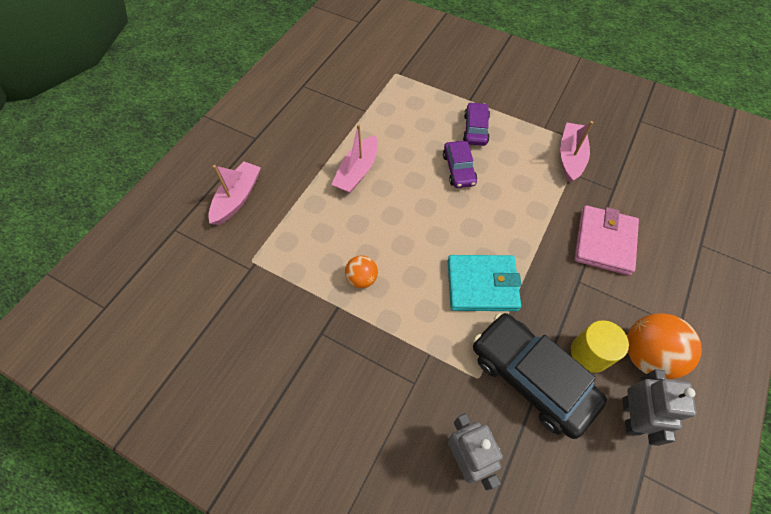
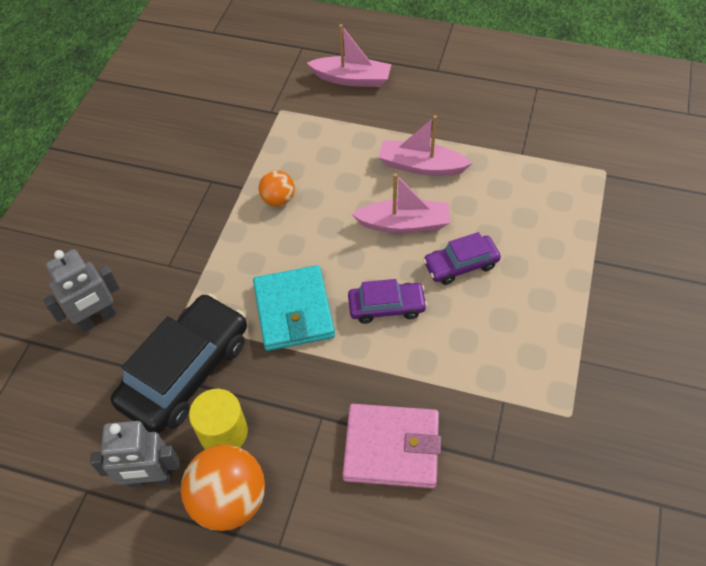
camera: 80 degrees right, 5 degrees down
purple car [463,102,490,146] -> purple car moved to [348,279,427,324]
pink boat [560,121,593,183] -> pink boat moved to [351,174,450,233]

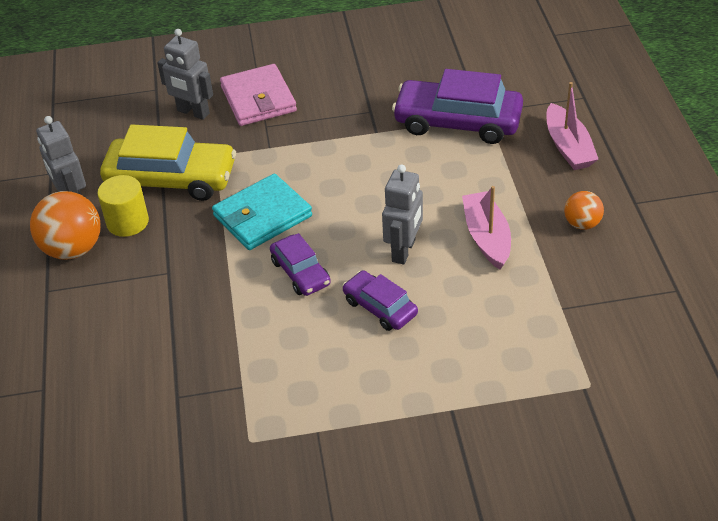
camera: 65 degrees right, 10 degrees down
black car [111,294,247,433] -> yellow car [100,124,236,201]
orange ball [259,170,295,207] -> orange ball moved to [564,191,604,230]
pink wallet [342,404,441,488] -> pink wallet moved to [220,64,297,126]
pink boat [351,174,450,233] -> grey robot [382,164,423,264]
none -> purple car [392,69,523,144]

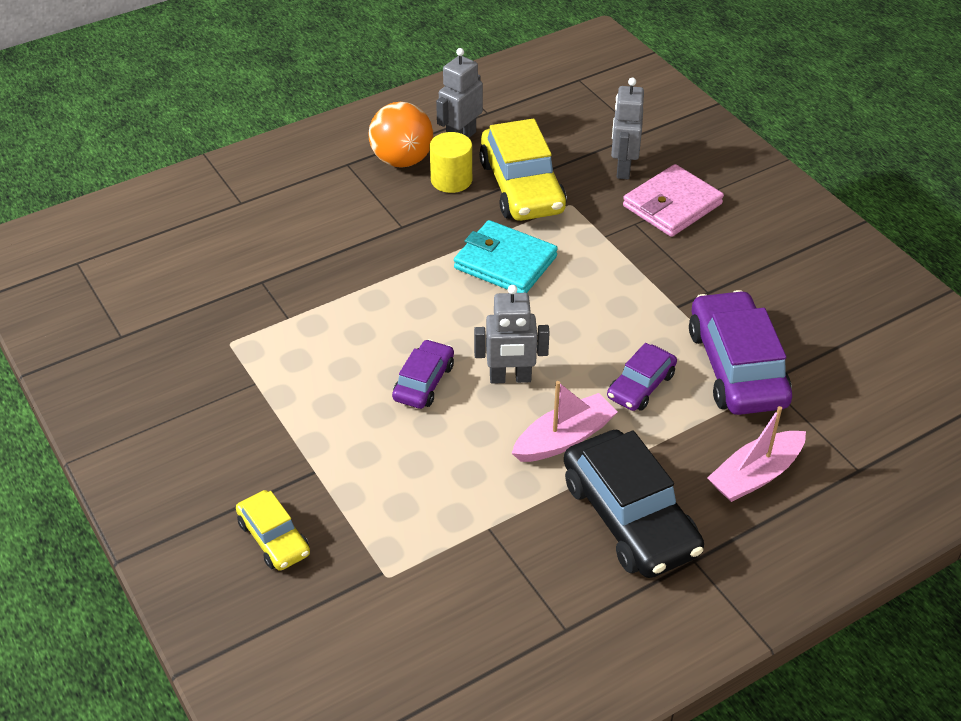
camera: 65 degrees right, 0 degrees up
purple car [270,233,331,296] -> purple car moved to [607,343,677,411]
orange ball [564,191,604,230] -> black car [564,430,704,578]
none -> yellow car [236,490,310,571]

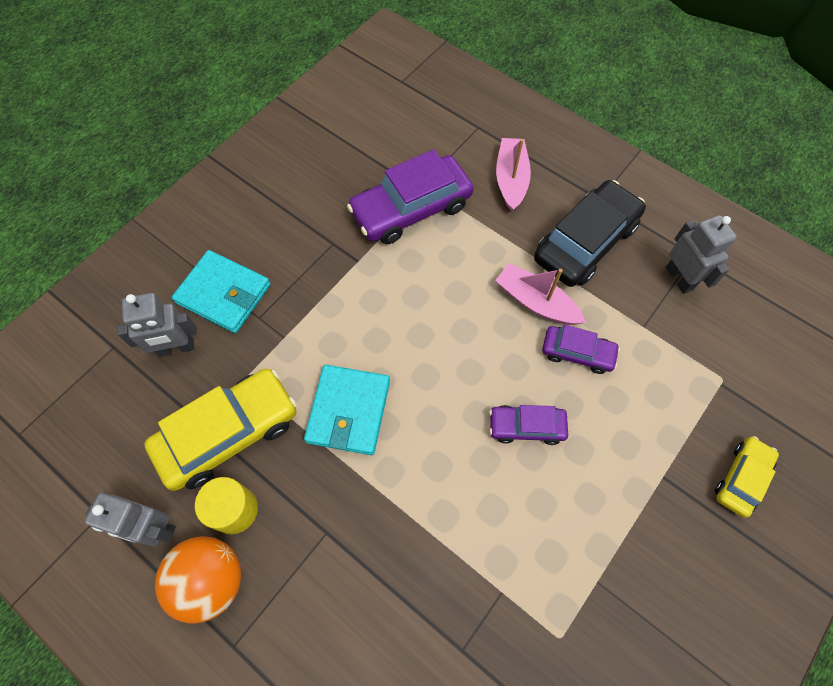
camera: 110 degrees left, 20 degrees up
grey robot [474,285,550,384] -> grey robot moved to [666,215,737,294]
purple car [607,343,677,411] -> purple car moved to [542,325,620,374]
pink wallet [623,164,724,237] -> turquoise wallet [172,250,271,333]
pink boat [707,406,806,502] -> pink boat turned 120 degrees counterclockwise [496,138,531,212]

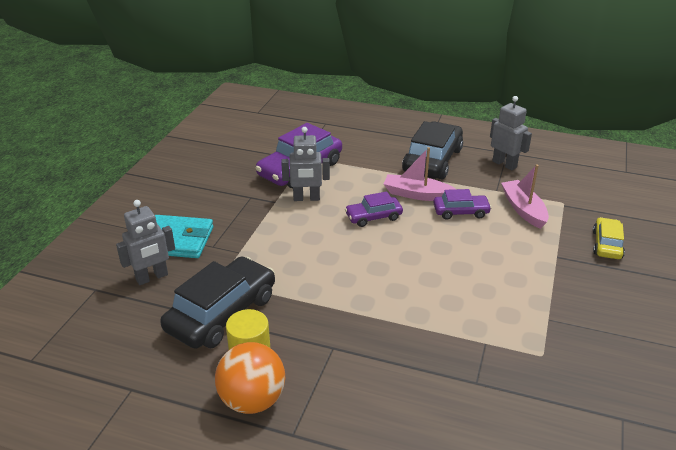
camera: 20 degrees left, 30 degrees down
grey robot [85,493,176,546] -> grey robot moved to [281,127,330,201]
yellow car [144,369,297,491] -> black car [160,257,275,349]
turquoise wallet [304,365,390,455] -> none
purple car [489,405,568,445] -> purple car moved to [345,192,403,227]
pink boat [496,138,531,212] -> pink boat moved to [501,164,549,229]

